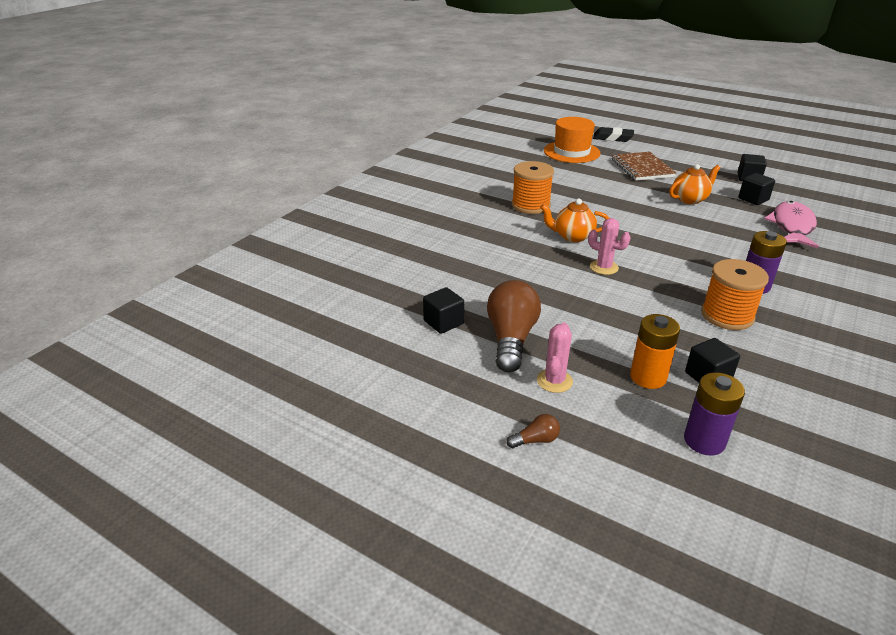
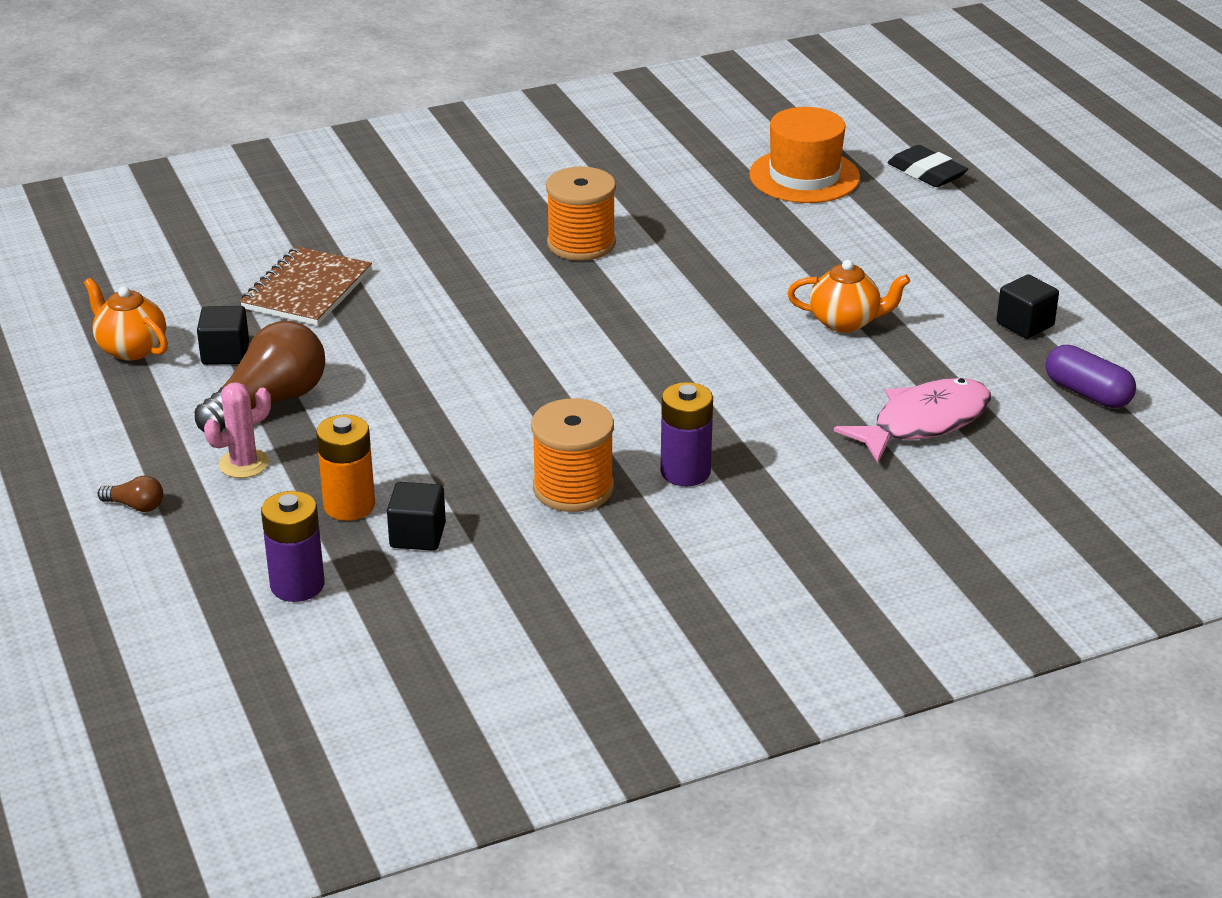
camera: 35 degrees right, 0 degrees up
orange teapot [540,198,609,242] -> orange teapot moved to [84,278,168,361]
pink cactus [588,218,631,275] -> none
brown notebook [612,151,676,181] -> brown notebook moved to [240,246,372,326]
black cube [738,173,775,205] -> none
none -> purple capsule [1045,345,1136,408]

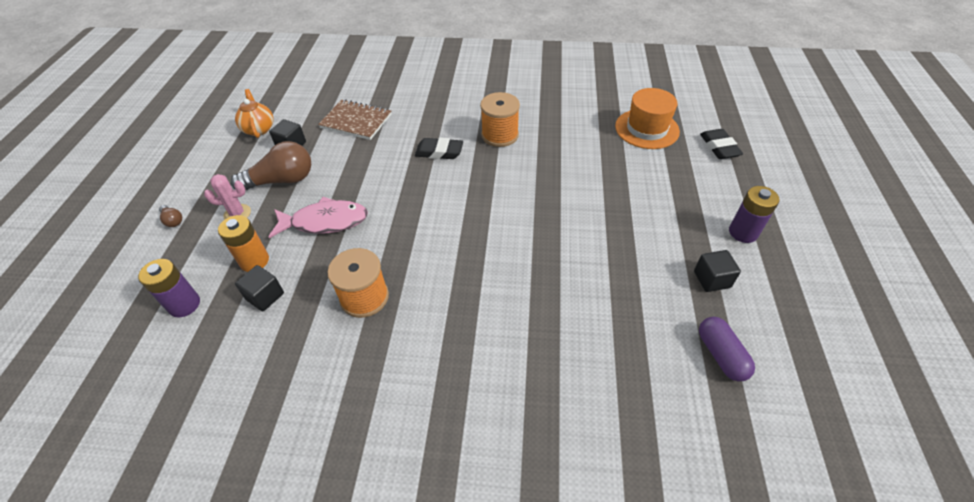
camera: 30 degrees right, 15 degrees up
brown notebook [240,246,372,326] -> brown notebook turned 60 degrees clockwise [318,99,391,140]
purple battery [661,382,713,486] -> purple battery moved to [729,186,779,243]
orange teapot [787,260,910,333] -> none
pink fish [834,378,991,463] -> pink fish moved to [268,197,368,238]
none -> black eraser [415,138,463,159]

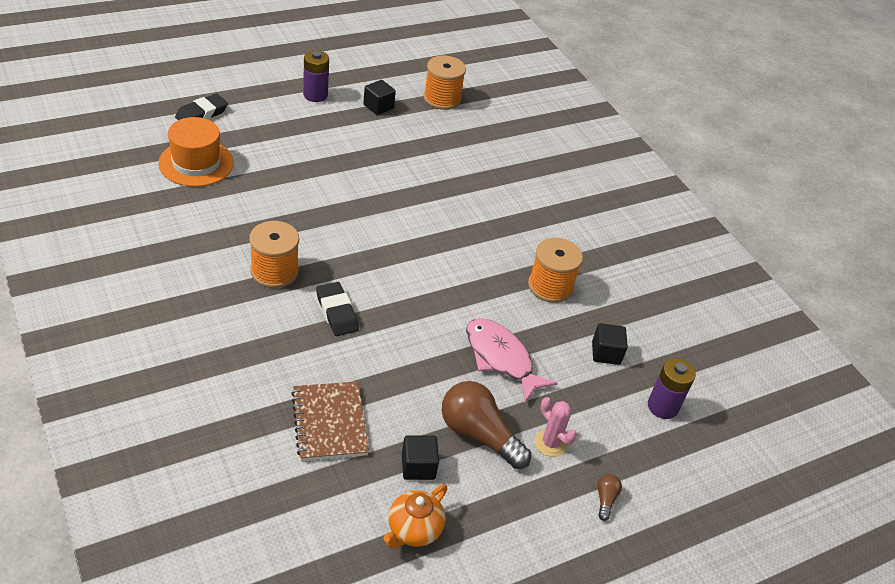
camera: 130 degrees left, 5 degrees down
orange battery [218,215,269,272] -> none
purple capsule [699,317,755,382] -> orange spool [423,55,466,110]

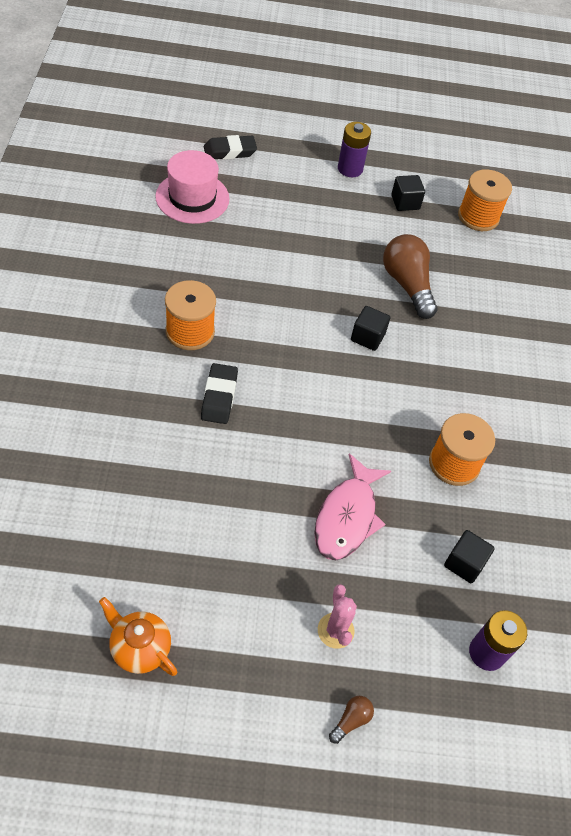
camera: 30 degrees right, 10 degrees up
orange hat [158,117,234,187] -> pink hat [155,150,229,224]
brown notebook [291,382,369,461] -> none
orange teapot [383,484,447,549] -> orange teapot turned 60 degrees clockwise [99,597,177,676]
black cube [402,435,439,480] -> black cube moved to [351,306,390,351]
brown light bulb [442,381,531,469] -> brown light bulb moved to [383,234,438,319]
pink fish [466,318,558,403] -> pink fish turned 150 degrees counterclockwise [314,454,391,560]

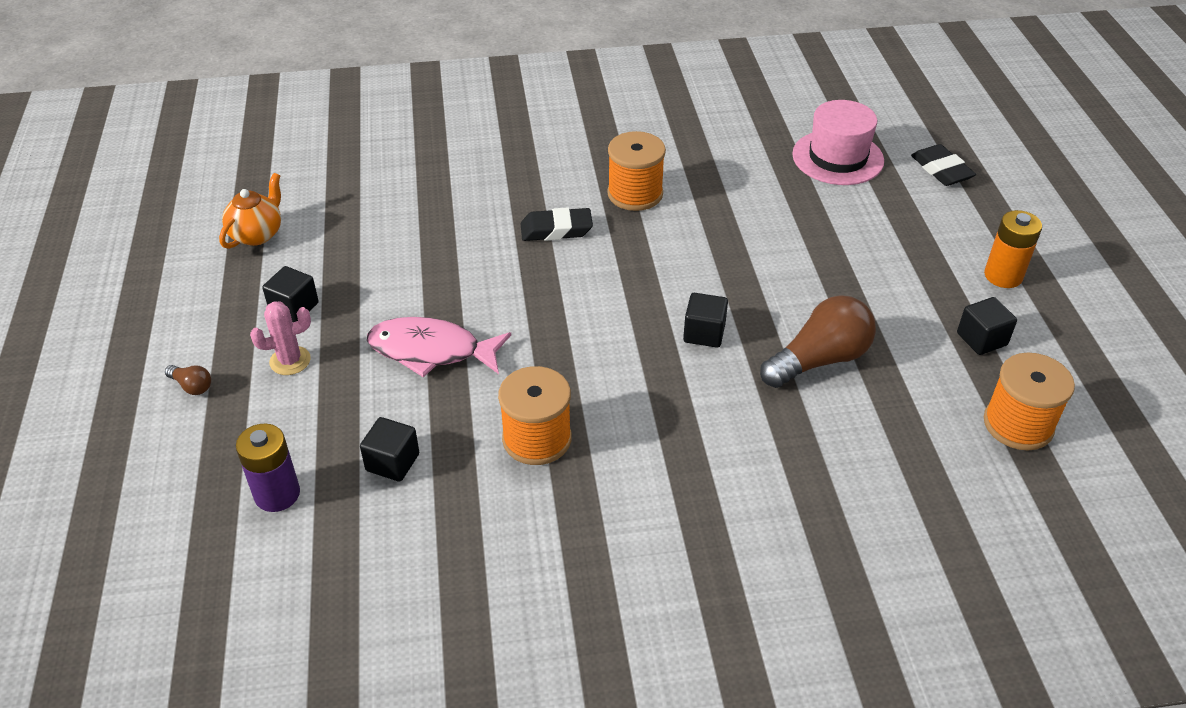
camera: 85 degrees right, 10 degrees down
purple battery [338,122,371,177] -> orange battery [984,210,1042,288]
none -> black cube [262,266,319,322]

